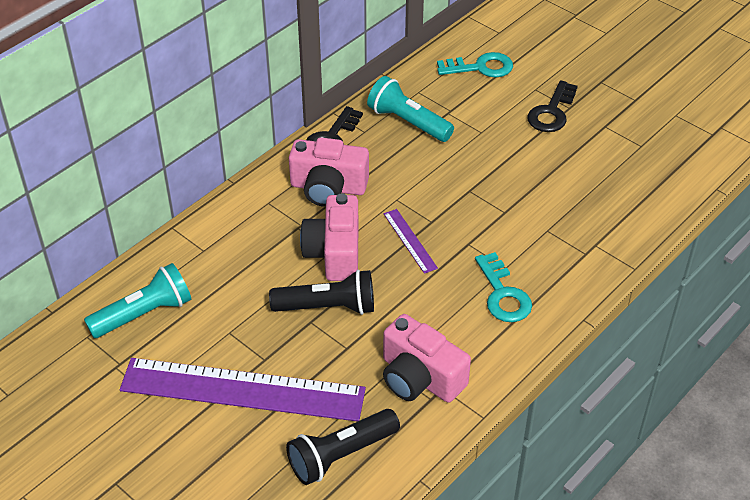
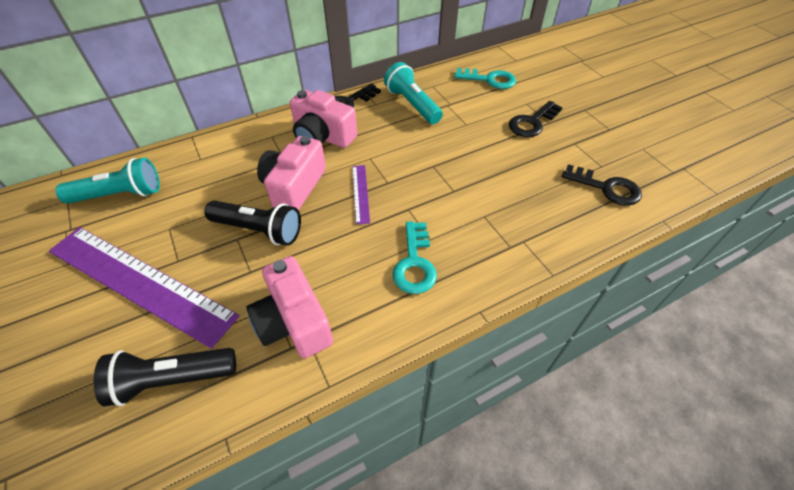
camera: 20 degrees right, 5 degrees up
none -> black key [562,164,642,206]

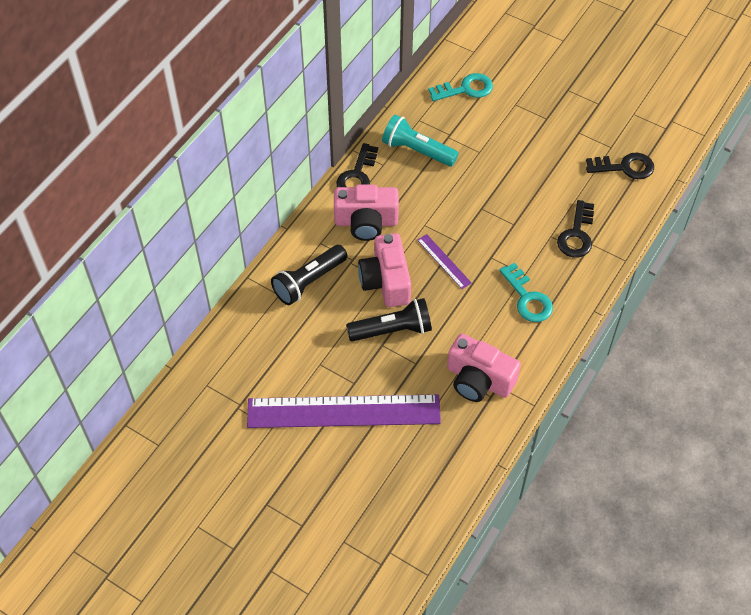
camera: 30 degrees left, 5 degrees up
turquoise flashlight [55,158,160,204] -> none
black flashlight [93,348,236,406] -> black flashlight moved to [271,245,347,305]
black key [509,101,563,137] -> black key moved to [557,200,594,258]

